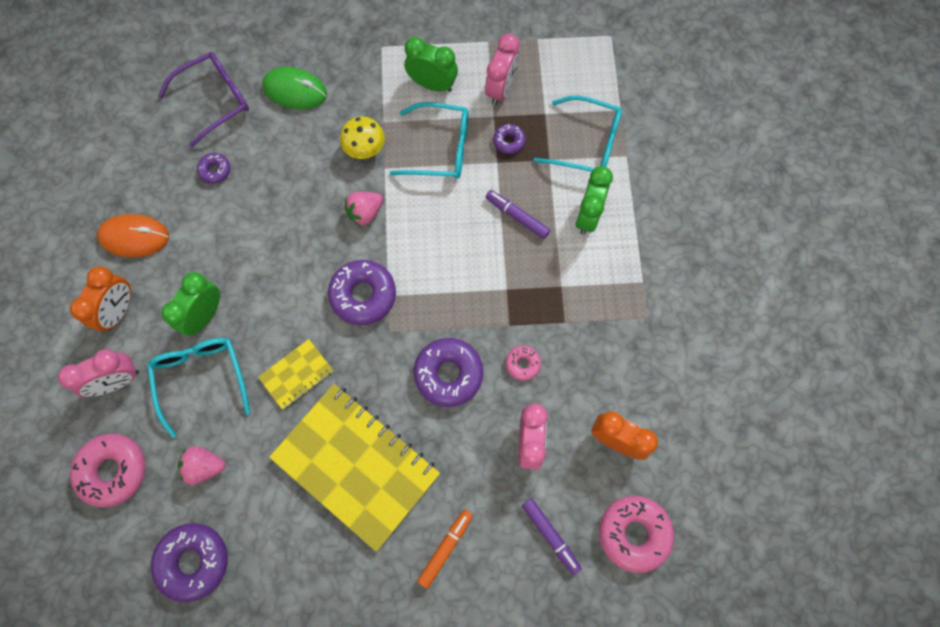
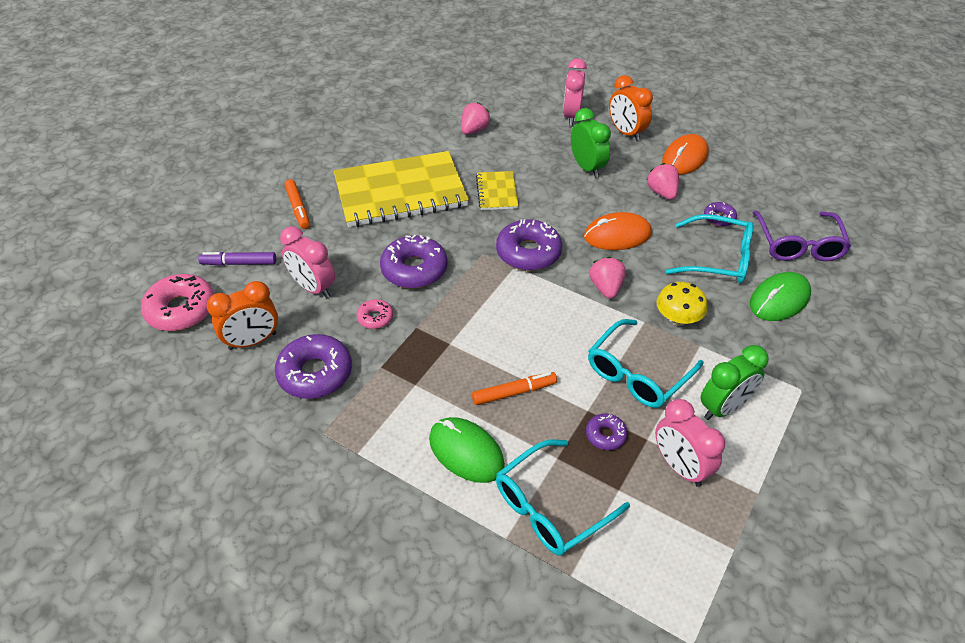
camera: 125 degrees right, 25 degrees down
pink donut [70,433,146,507] -> none
turquoise glasses [147,338,250,438] -> turquoise glasses moved to [666,214,753,283]
purple donut [151,523,228,602] -> purple donut moved to [275,334,352,399]
purple marker [486,190,550,239] -> orange marker [472,372,557,405]
green clock [576,166,613,235] -> green mouse [429,417,505,483]
none -> orange mouse [584,212,652,250]
none -> pink strawberry [646,163,679,200]

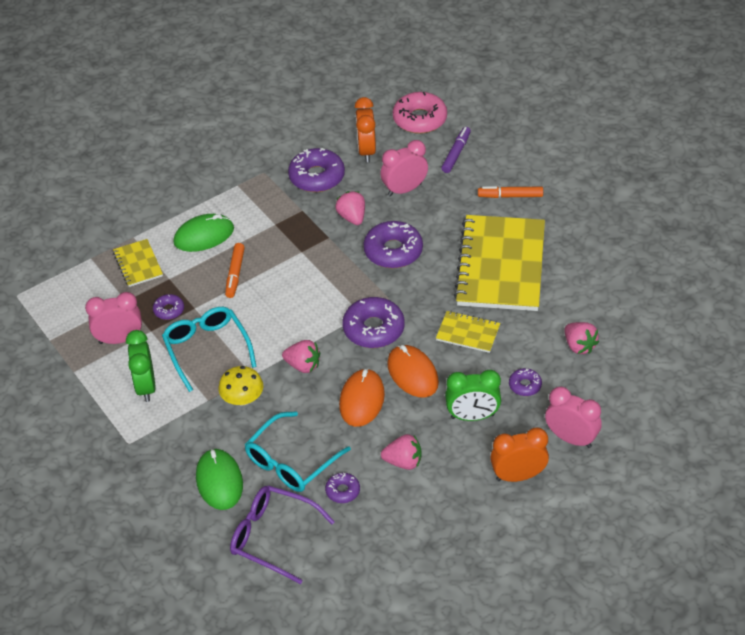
camera: 115 degrees right, 0 degrees up
pink donut [357,299,393,329] -> pink strawberry [335,191,365,225]
turquoise glasses [496,439,630,556] -> yellow notebook [113,239,163,287]
orange mouse [662,134,709,175] -> orange mouse moved to [387,345,439,398]
none -> purple donut [509,368,542,396]

